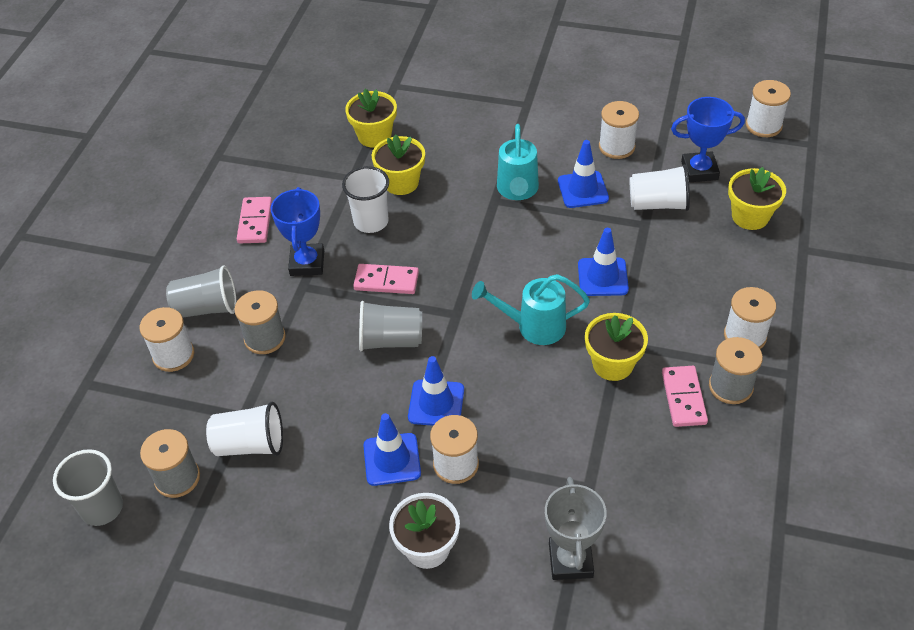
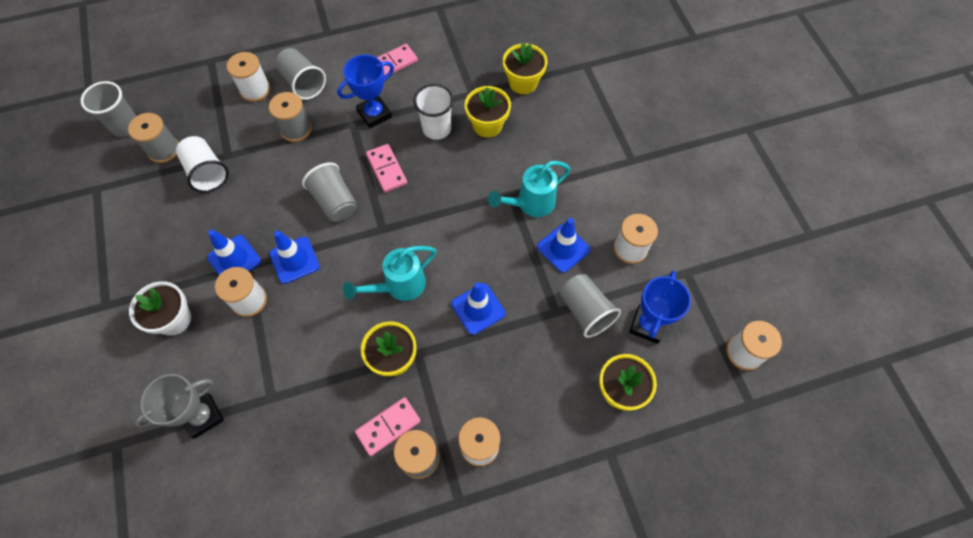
camera: 55 degrees right, 15 degrees up
turquoise watering can [472,274,590,345] -> turquoise watering can turned 90 degrees counterclockwise [343,246,436,301]
white cup [629,164,690,211] -> grey cup [560,274,621,338]
blue trophy [671,97,745,183] -> blue trophy turned 60 degrees clockwise [629,271,691,344]

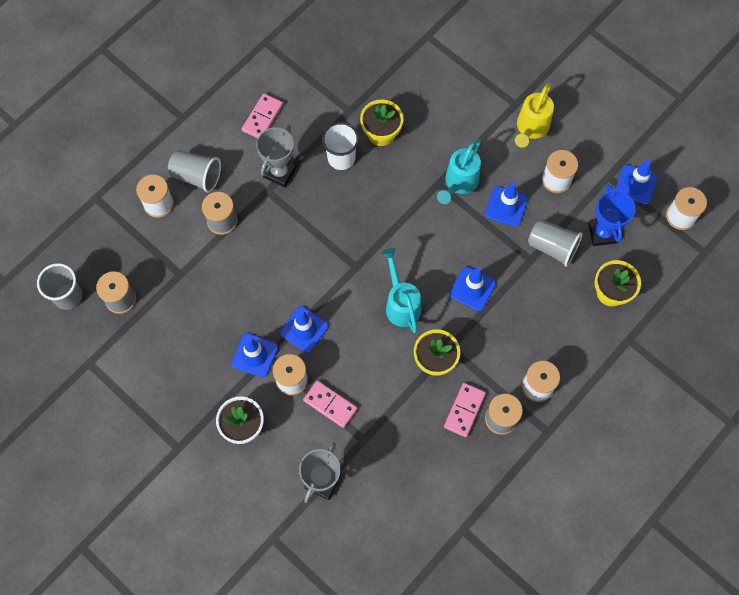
camera: 30 degrees left, 5 degrees up
white cup [176,136,229,192] -> none
grey cup [302,162,357,222] -> none
blue trophy [337,55,394,128] -> grey trophy [256,125,297,187]
turquoise watering can [343,246,436,301] -> turquoise watering can turned 135 degrees clockwise [381,248,421,333]
pink domino [366,144,407,193] -> pink domino moved to [303,381,357,428]
yellow flower pot [503,43,547,94] -> none
none -> yellow watering can [515,83,554,148]
none -> blue traffic cone [615,160,657,205]

